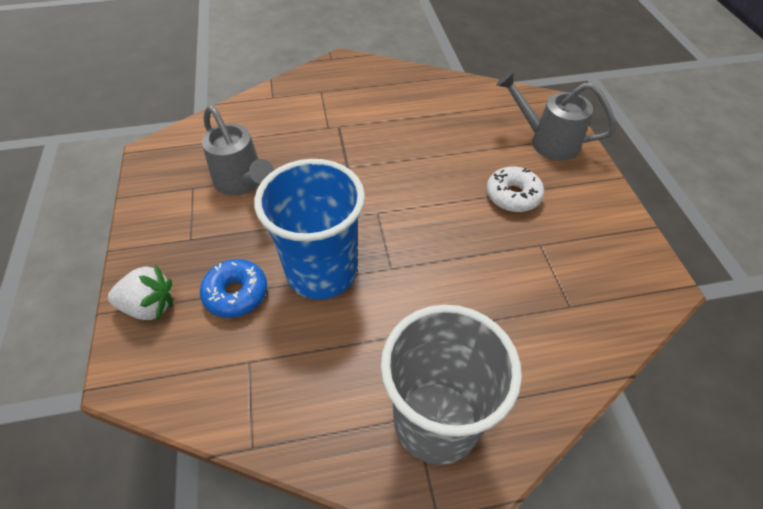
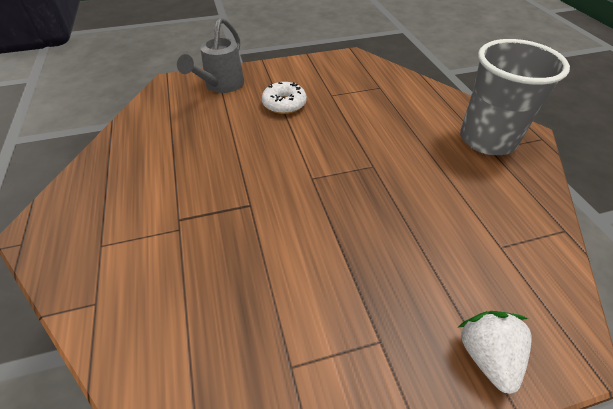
camera: 95 degrees left, 5 degrees down
blue donut [200,259,267,318] -> none
grey watering can [202,105,274,196] -> none
blue cup [254,159,365,299] -> none

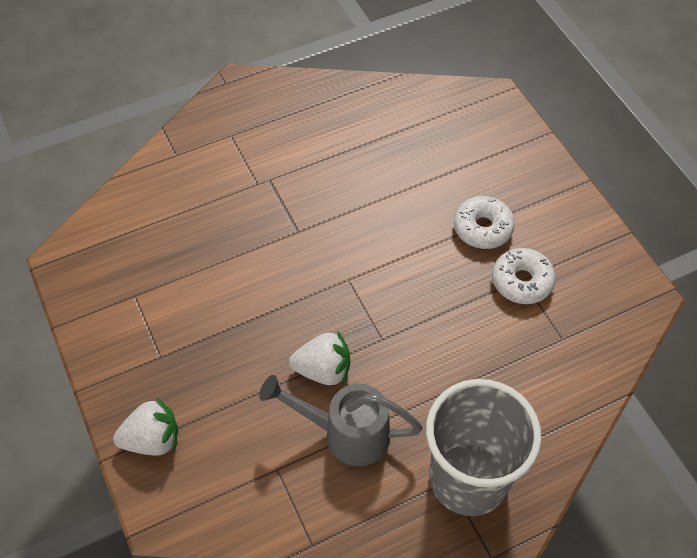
camera: 80 degrees right, 10 degrees up
grey watering can [177,17,244,93] -> grey watering can moved to [259,375,423,466]
none -> white strawberry [289,330,350,385]
none -> white donut [492,248,556,304]

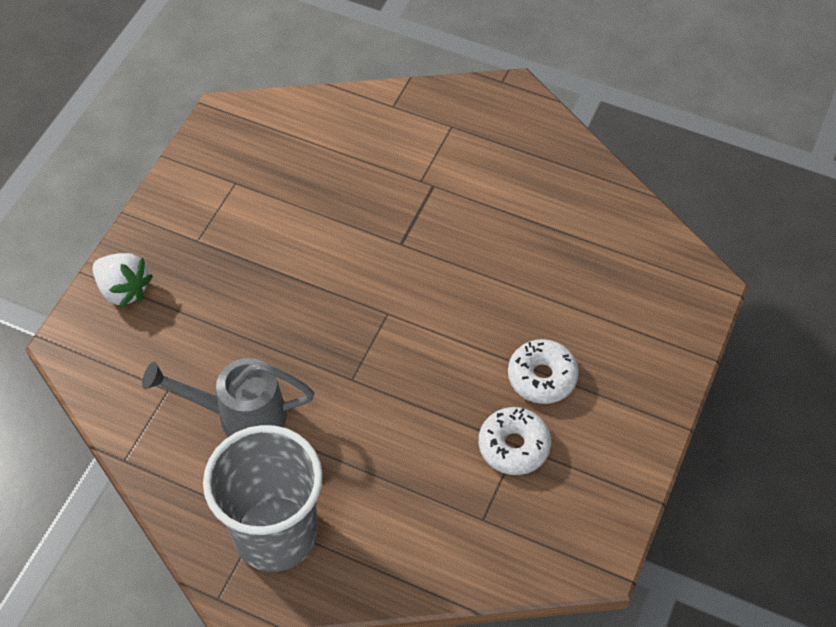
camera: 50 degrees right, 0 degrees up
grey watering can [259,375,423,466] -> grey watering can turned 60 degrees counterclockwise [142,358,314,437]
white strawberry [289,330,350,385] -> none

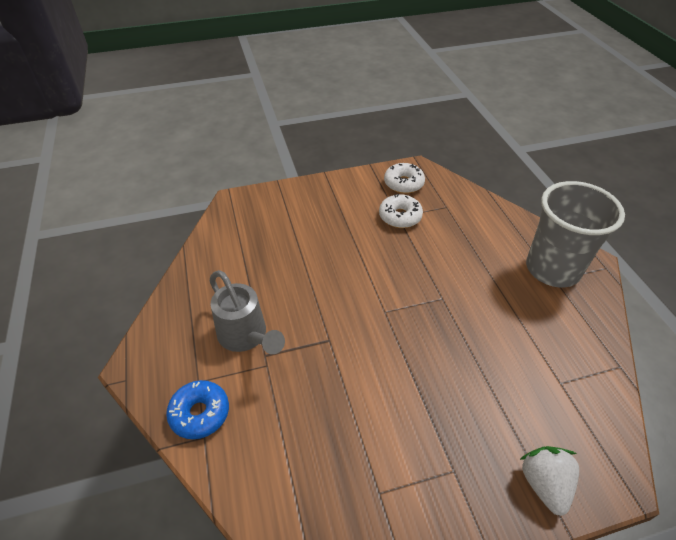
camera: 130 degrees left, 10 degrees down
grey watering can [142,358,314,437] -> grey watering can moved to [210,270,285,354]
white donut [508,339,579,404] -> white donut moved to [384,163,425,194]
none -> blue donut [166,380,229,439]

